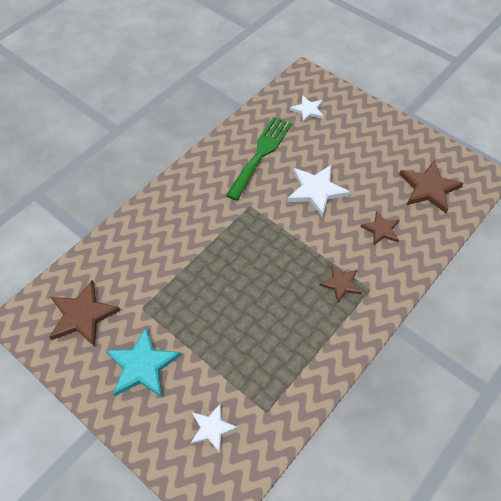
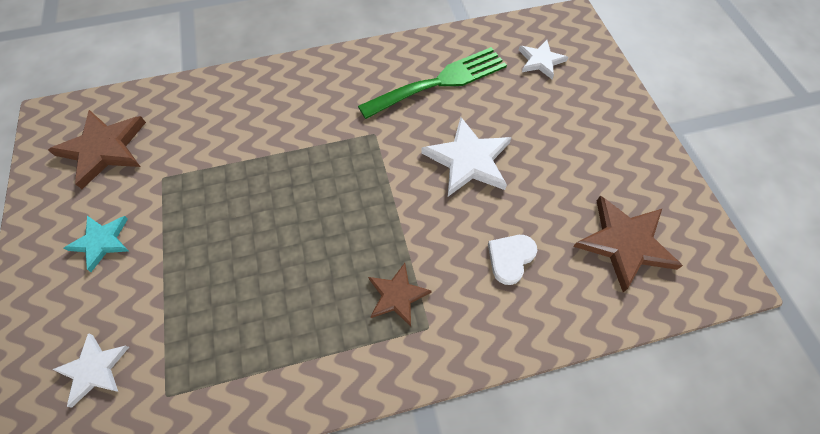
camera: 35 degrees right, 5 degrees up
turquoise star [105,327,181,397] -> turquoise star [64,216,129,272], size x0.61
brown star [360,211,400,245] -> white heart [488,235,537,285]

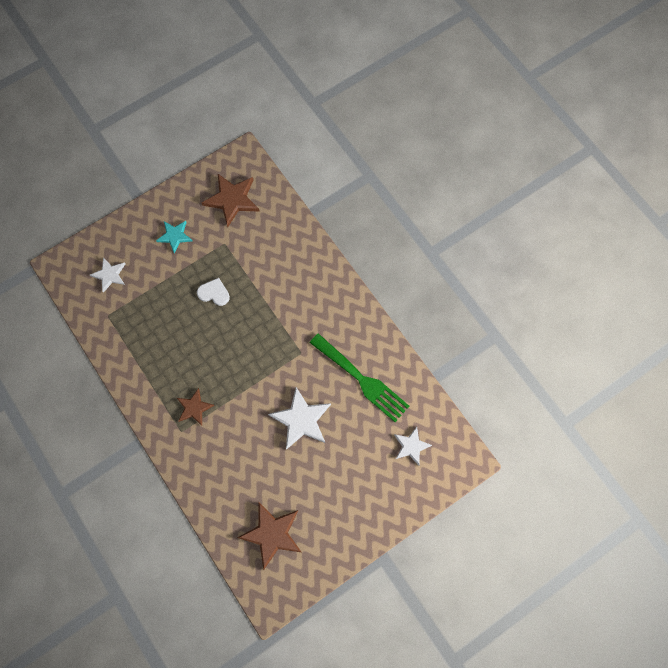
camera: 70 degrees right, 10 degrees up
white heart [488,235,537,285] -> white heart moved to [197,278,230,306]

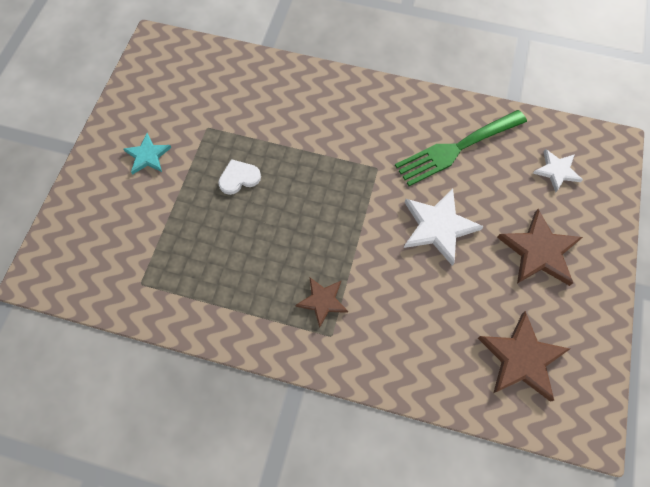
camera: 40 degrees left, 5 degrees down
white star [90,257,125,293] -> none
brown star [202,174,260,227] -> brown star moved to [497,209,583,286]
green fork [310,333,409,422] -> green fork turned 150 degrees clockwise [395,110,527,186]

